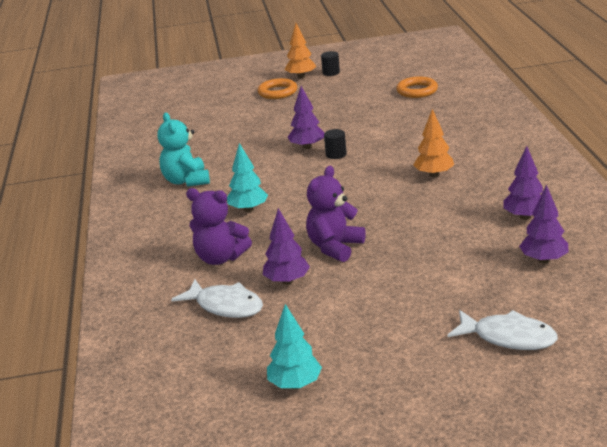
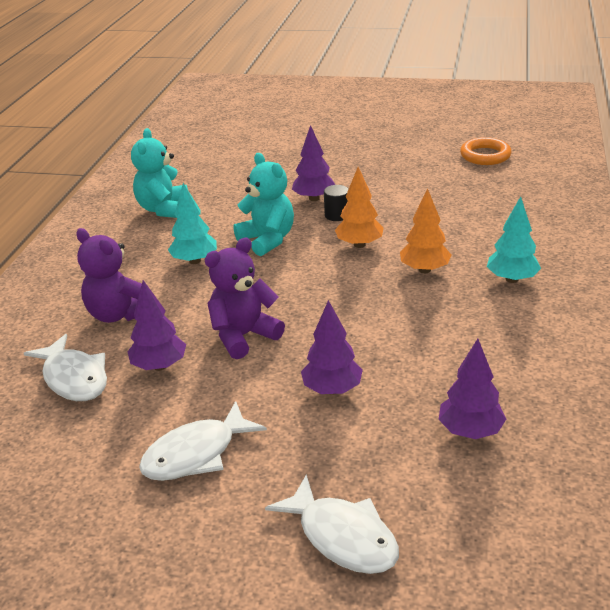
camera: 20 degrees right, 5 degrees up
orange ring [258,78,297,99] -> none
turquoise tree [267,304,322,389] -> turquoise tree moved to [487,196,541,283]
orange tree [285,23,316,79] -> orange tree moved to [335,167,384,248]
black cylinder [321,51,340,76] -> none
purple tree [503,146,543,220] -> purple tree moved to [301,300,363,395]
none -> white fish [139,401,267,481]
none -> turquoise teddy bear [233,153,294,256]

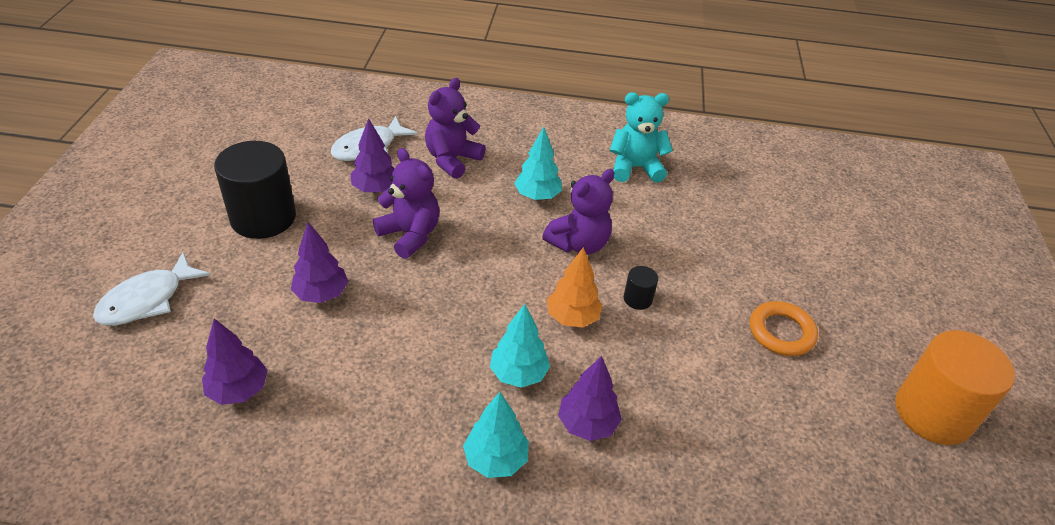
camera: 80 degrees right, 10 degrees up
white fish [139,401,267,481] -> black cylinder [214,141,296,239]
turquoise teddy bear [233,153,294,256] -> purple teddy bear [542,169,615,255]
purple tree [292,125,335,201] -> purple tree moved to [558,356,622,441]
orange tree [400,188,452,273] -> turquoise tree [490,304,550,388]
orange ring [460,137,511,165] -> orange ring moved to [750,301,818,356]
none -> orange cylinder [895,330,1015,445]

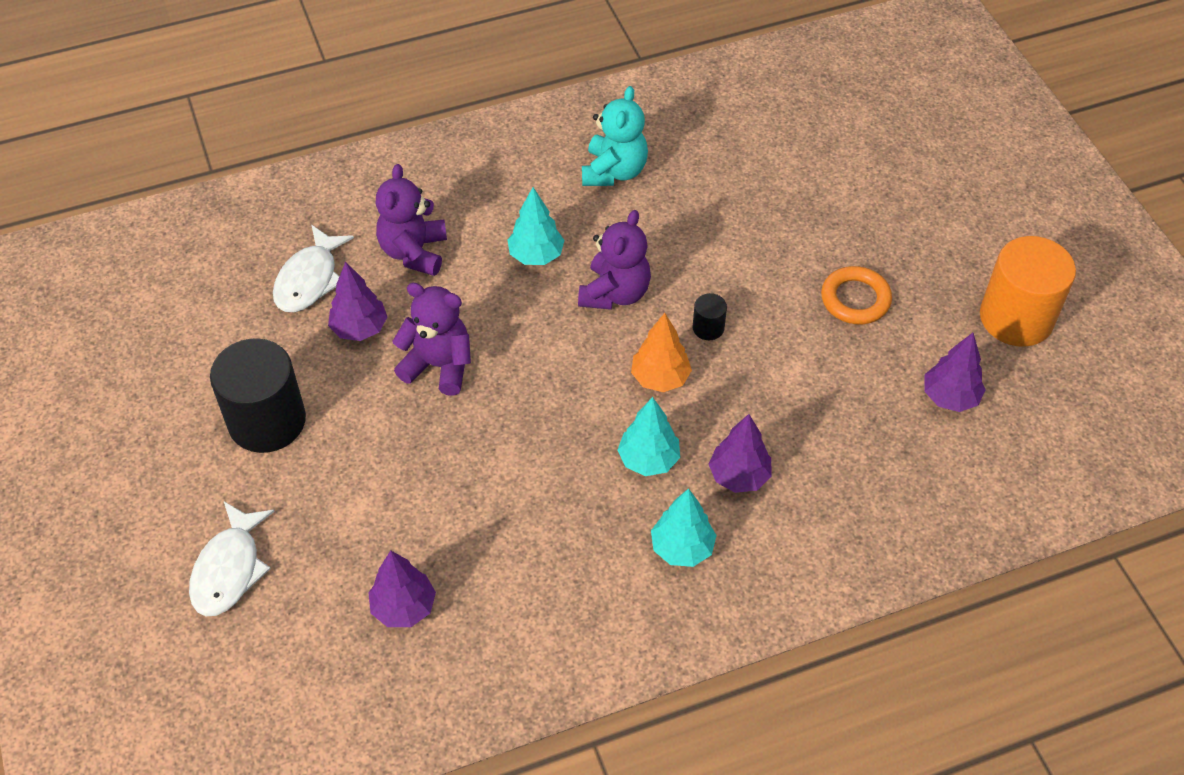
camera: 25 degrees left, 10 degrees up
purple tree [291,222,348,303] -> purple tree moved to [924,333,986,412]
turquoise teddy bear [610,92,673,183] -> turquoise teddy bear turned 135 degrees clockwise [582,86,648,186]

